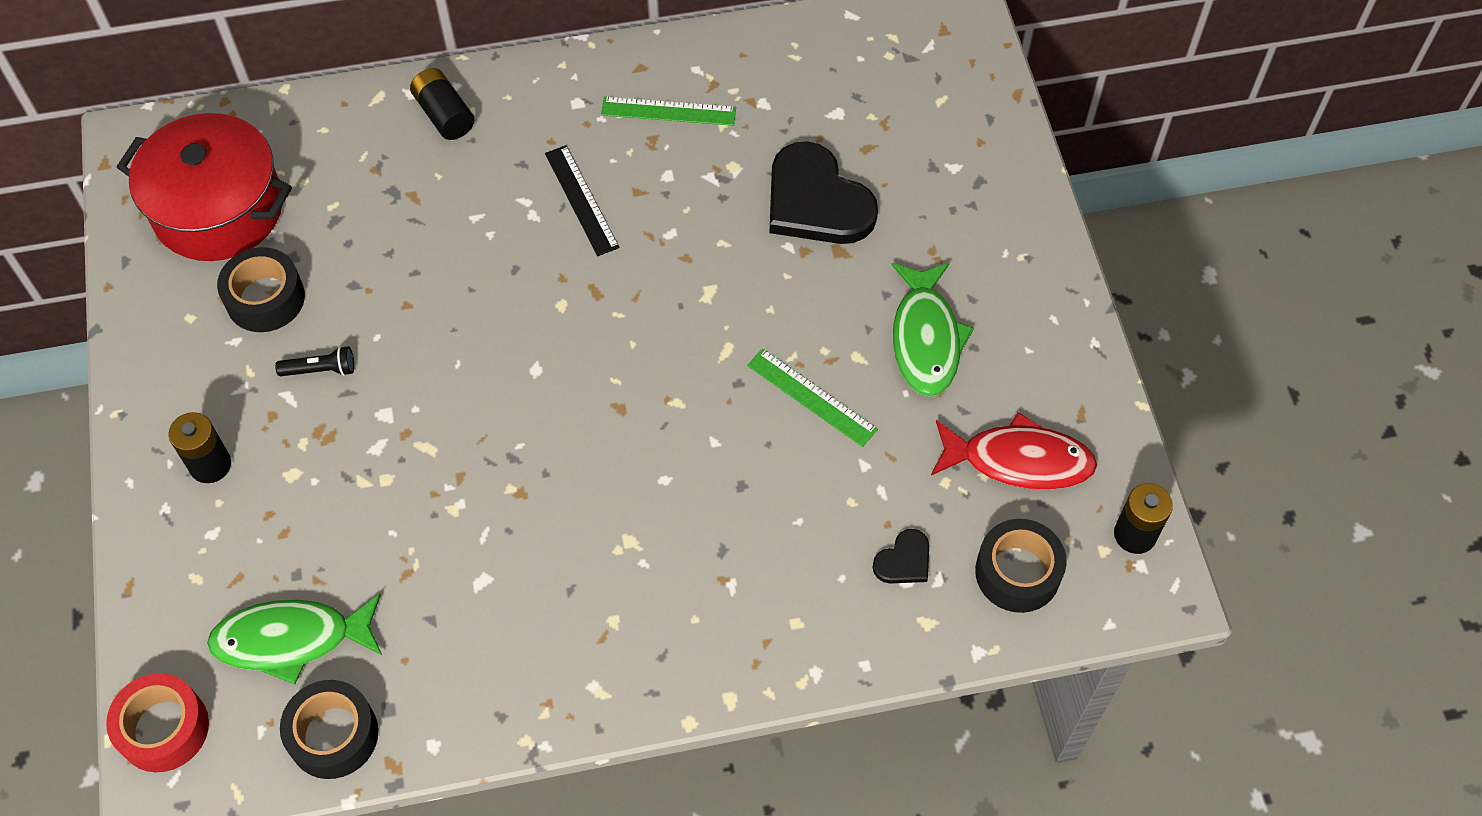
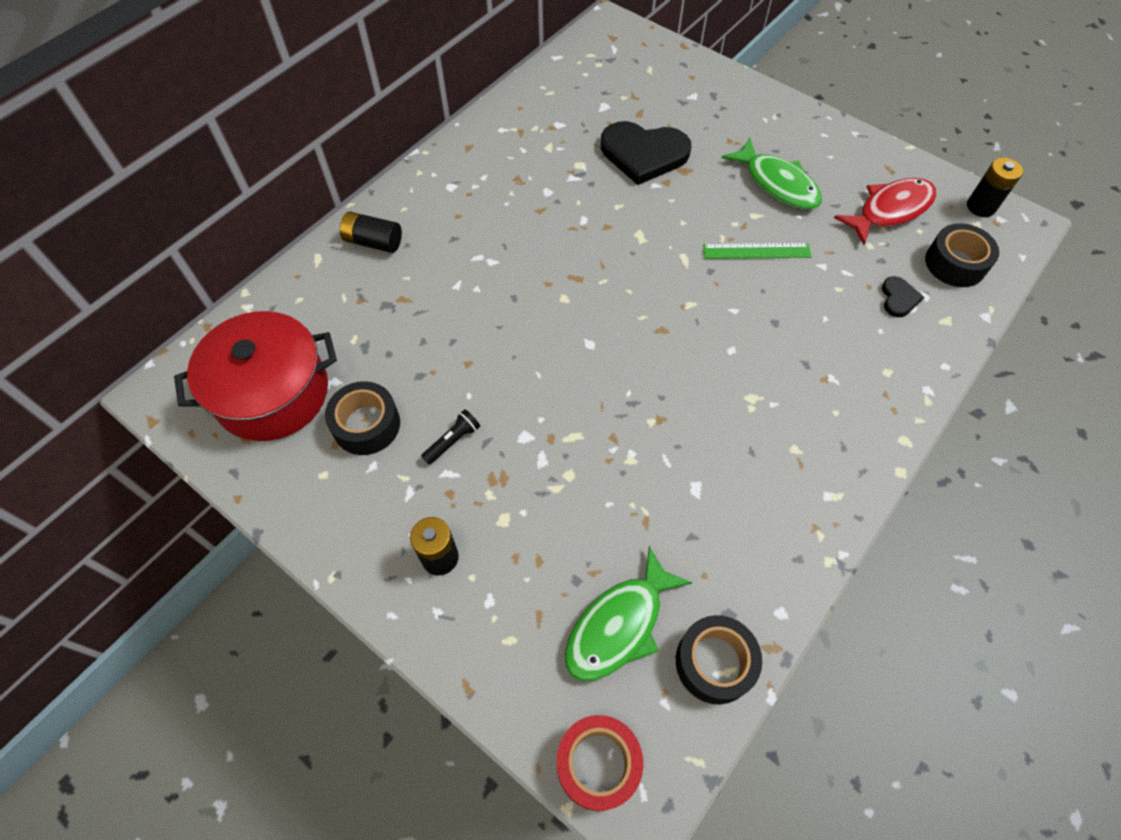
camera: 40 degrees left, 0 degrees up
black ruler [545,145,620,256] -> none
green ruler [601,97,736,126] -> none

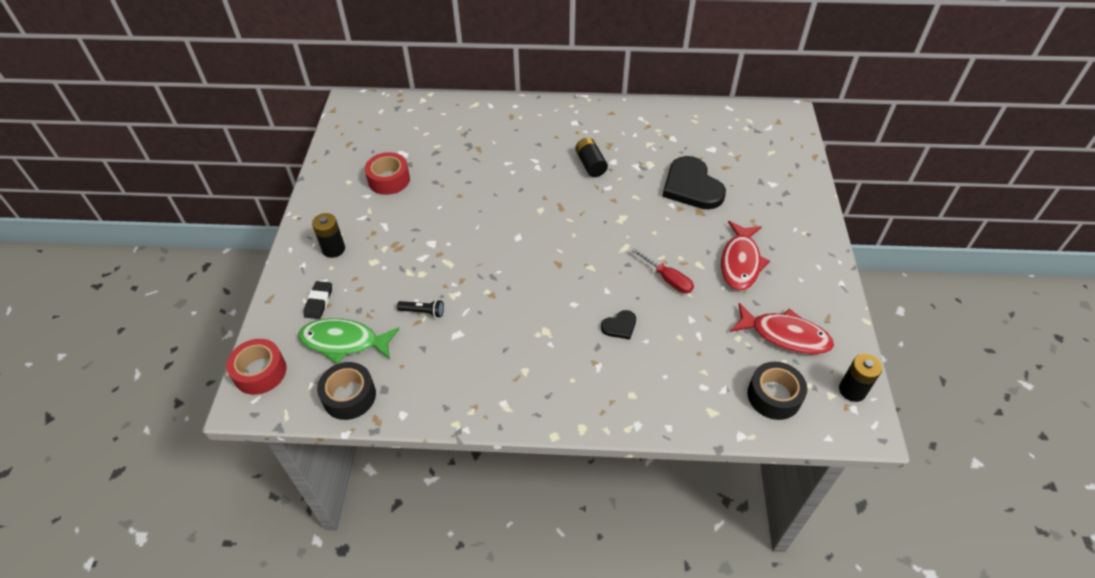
camera: 55 degrees right, 10 degrees down
red pot [174,311,337,441] -> none
black tape [325,381,400,455] -> red tape [365,152,410,195]
black battery [340,212,402,253] -> black battery moved to [575,138,608,177]
black flashlight [421,409,480,465] -> black flashlight moved to [397,300,444,318]
green ruler [703,243,812,259] -> red screwdriver [631,248,694,294]
green fish [722,138,822,210] -> red fish [721,221,770,290]
black heart [882,276,924,317] -> black heart moved to [601,310,636,339]
none -> black eraser [304,281,332,319]

